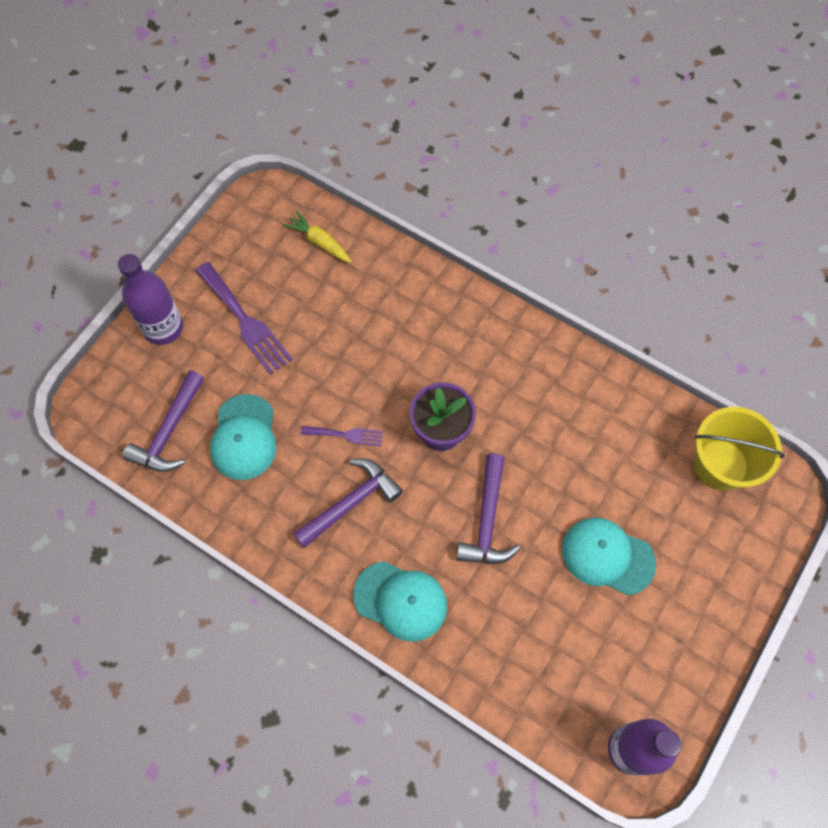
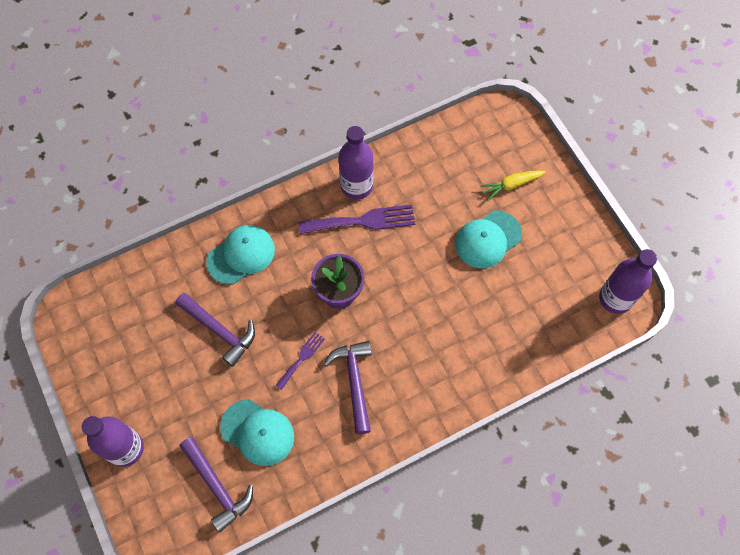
camera: 60 degrees left, 0 degrees up
purple fork [196,262,293,375] -> purple fork moved to [299,204,415,234]
yellow carrot [283,210,352,263] -> yellow carrot moved to [480,170,546,200]
turquoise cap [353,561,447,641] -> turquoise cap moved to [206,225,275,285]
purple hammer [456,453,520,564] -> purple hammer moved to [175,293,255,367]
yellow bucket [694,407,785,491] -> none
none -> purple bottle [339,126,374,200]

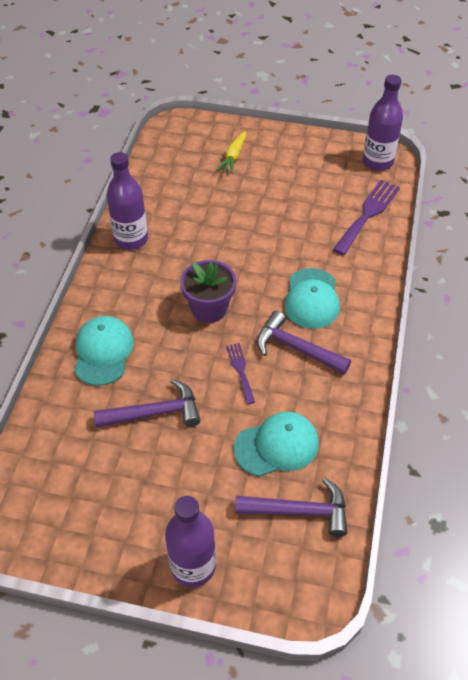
camera: 50 degrees left, 15 degrees down
purple fork [299,204,415,234] -> purple fork moved to [332,180,400,255]
turquoise cap [455,211,522,268] -> turquoise cap moved to [284,268,340,329]

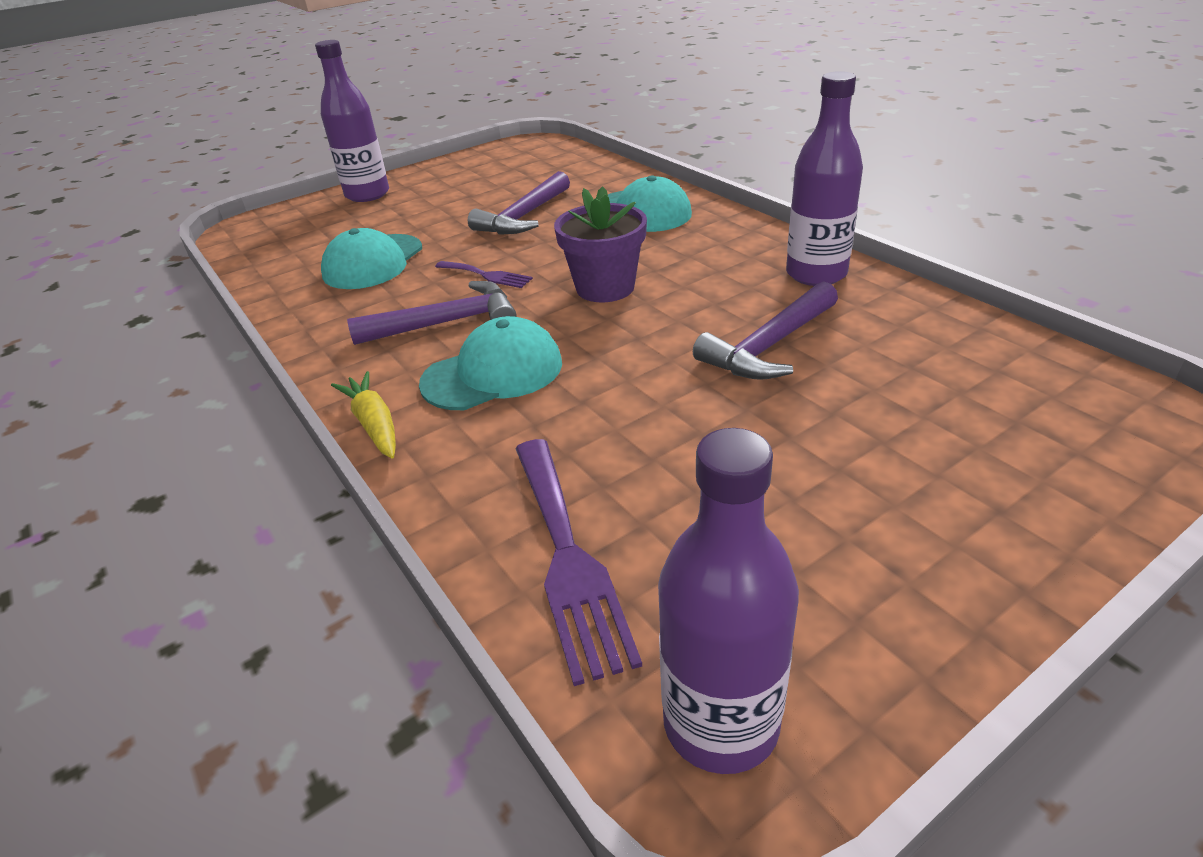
camera: 135 degrees right, 15 degrees down
yellow carrot [216,131,246,174] -> yellow carrot moved to [331,371,396,459]
purple hammer [235,478,347,537] -> purple hammer moved to [693,281,838,380]
turquoise cap [284,268,340,329] -> turquoise cap turned 105 degrees clockwise [419,316,562,410]

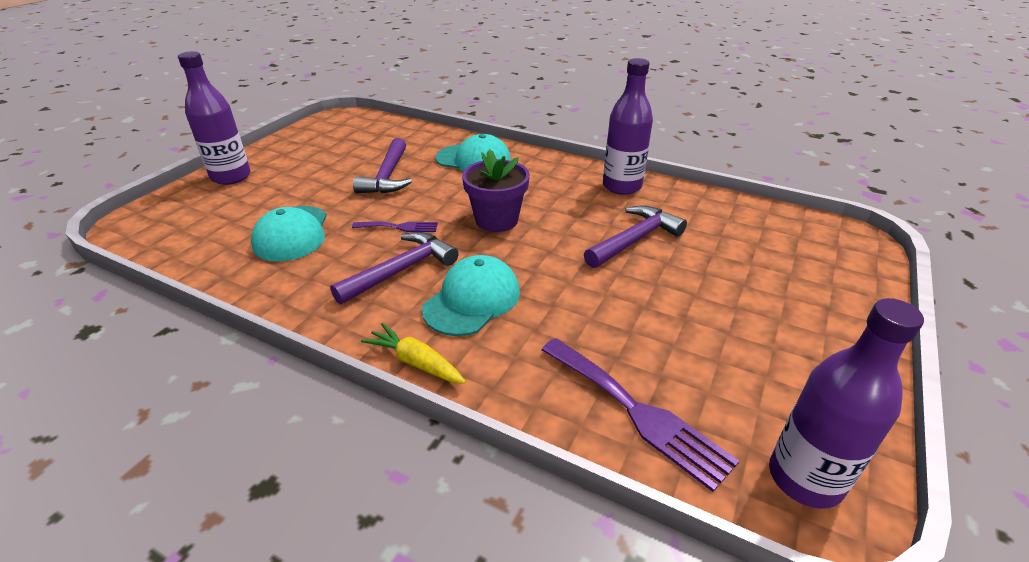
camera: 30 degrees left, 0 degrees up
purple hammer [693,281,838,380] -> purple hammer turned 150 degrees counterclockwise [584,206,687,268]

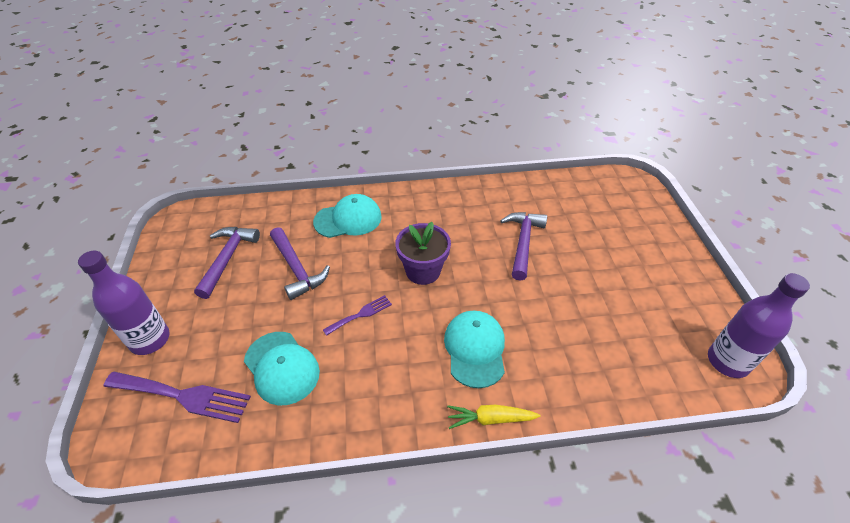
camera: 35 degrees left, 10 degrees up
purple hammer [330,232,458,304] -> purple hammer moved to [194,227,260,299]
purple fork [541,338,739,492] -> purple fork moved to [104,372,251,423]
purple bottle [603,58,653,195] -> none

